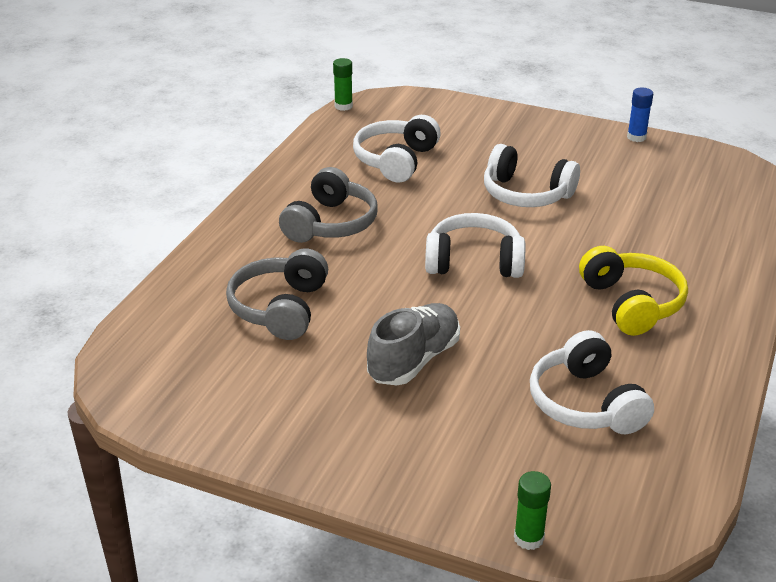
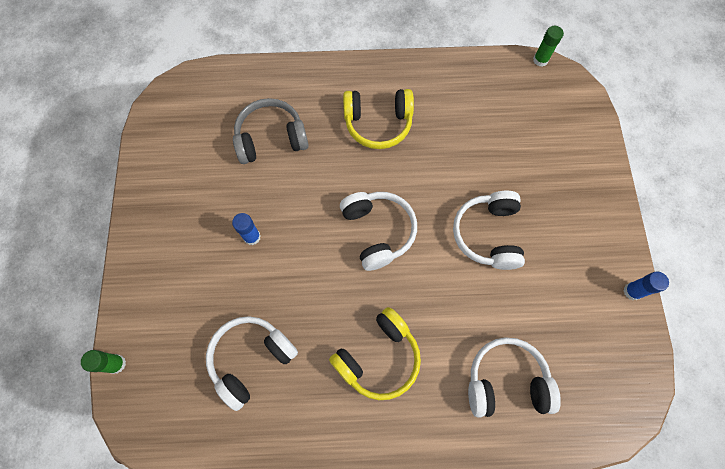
camera: 65 degrees right, 35 degrees up
grey headphones [279,167,378,243] -> yellow headphones [343,89,414,149]
white headphones [353,115,441,183] -> white headphones moved to [468,337,561,418]
grey shoe [367,303,460,385] -> blue glue stick [232,213,261,245]

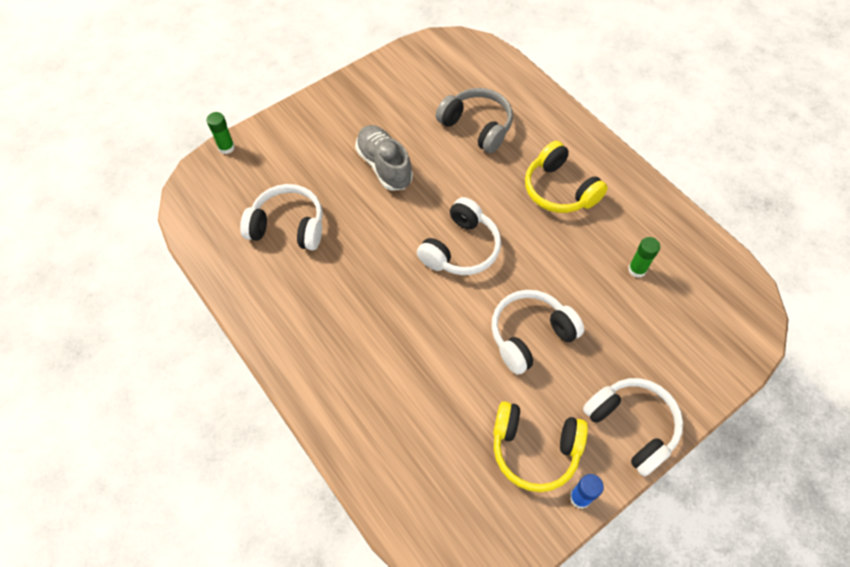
camera: 55 degrees right, 10 degrees down
blue glue stick [232,213,261,245] -> grey shoe [355,125,413,191]
yellow headphones [329,307,421,400] -> yellow headphones moved to [493,401,588,492]
white headphones [468,337,561,418] -> white headphones moved to [583,378,683,476]
green glue stick [533,26,564,67] -> green glue stick moved to [628,237,660,278]

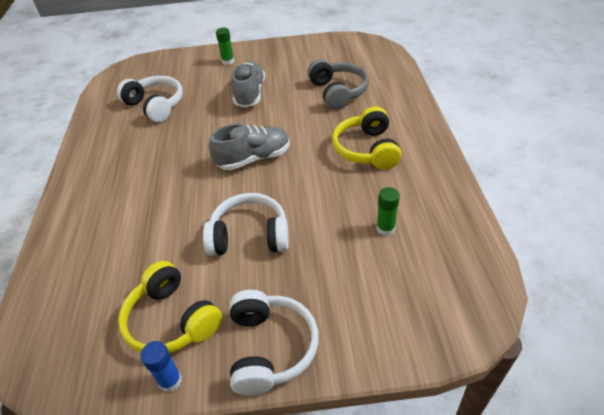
camera: 35 degrees right, 15 degrees down
green glue stick [207,112,235,154] -> green glue stick moved to [216,28,234,65]
white headphones [417,197,501,275] -> grey shoe [209,124,290,170]

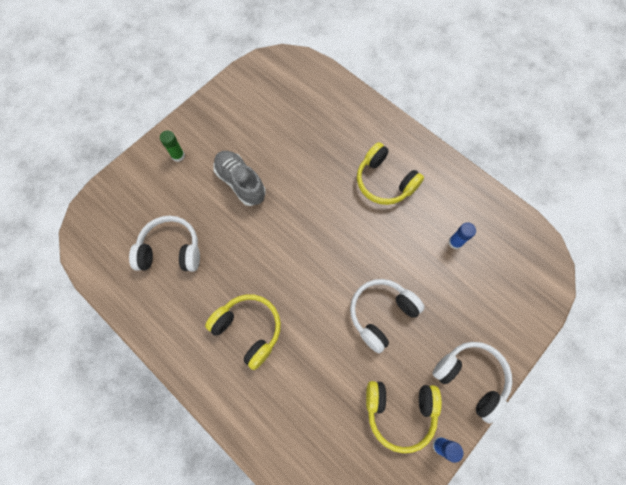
camera: 45 degrees left, 25 degrees up
grey shoe [209,124,290,170] -> none
grey headphones [307,59,369,110] -> none
green glue stick [377,187,400,236] -> blue glue stick [448,222,476,249]
none -> yellow headphones [205,294,281,370]

